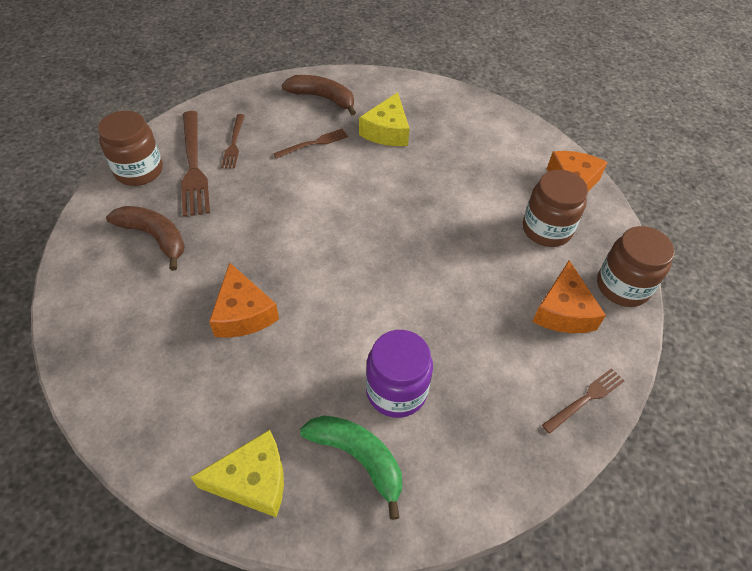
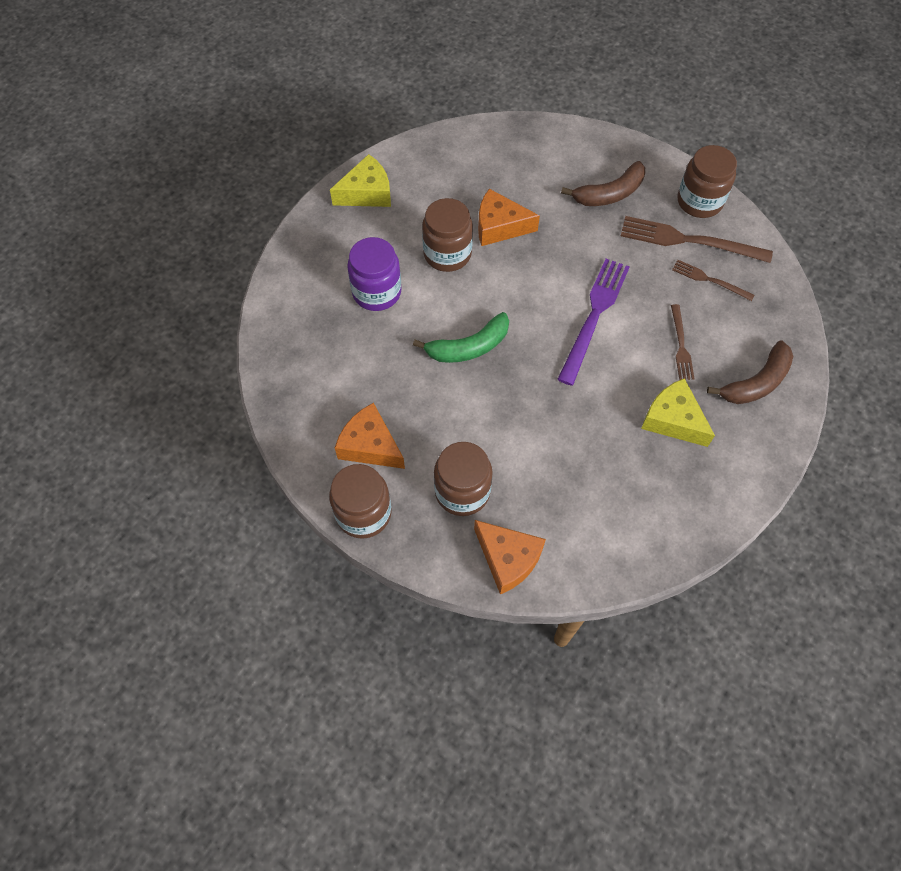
camera: 120 degrees right, 10 degrees up
yellow cheese [191,430,284,517] -> yellow cheese turned 135 degrees counterclockwise [330,154,391,207]
green banana [300,415,402,520] -> green banana moved to [413,312,509,363]
brown fork [542,368,624,434] -> none
none -> brown jar [422,198,473,272]
none -> purple fork [557,259,629,386]

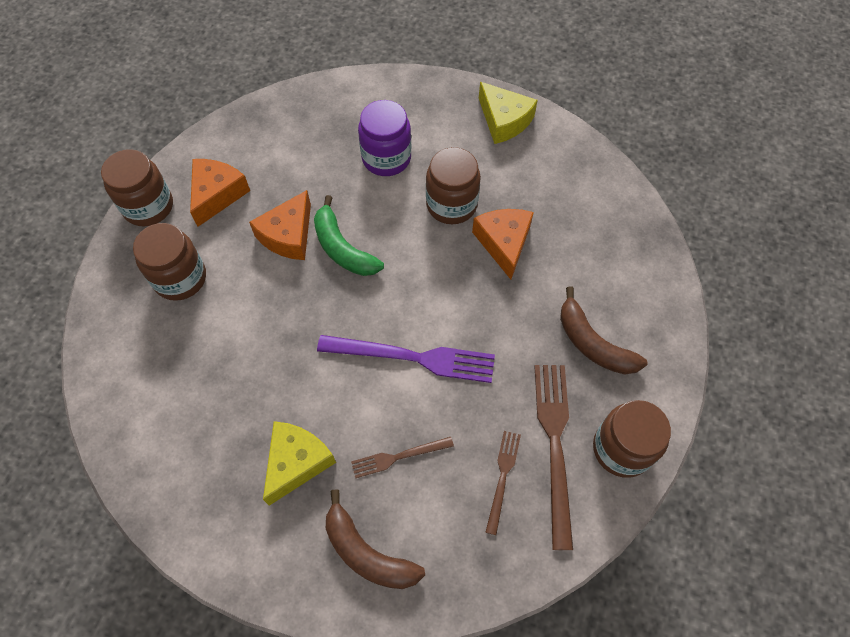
camera: 75 degrees right, 0 degrees up
orange cheese [474,520,546,595] -> orange cheese moved to [249,190,311,260]

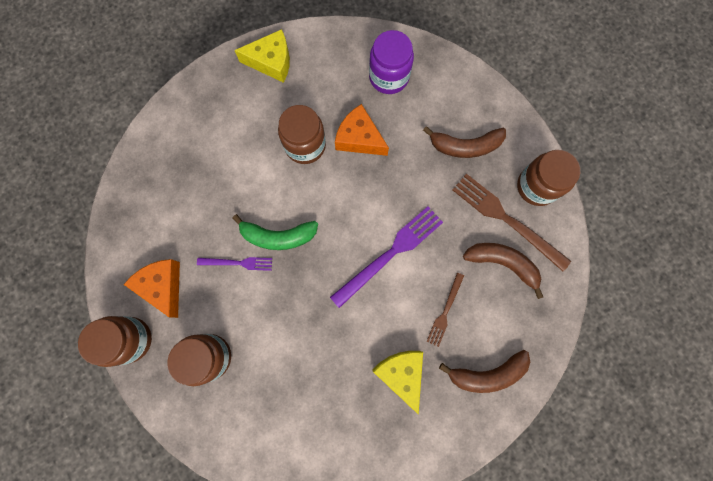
camera: 50 degrees left, 15 degrees up
orange cheese [249,190,311,260] -> purple fork [197,257,272,271]
purple jar [358,100,411,176] -> purple jar moved to [369,30,414,94]
brown fork [485,431,521,535] -> brown banana [463,243,543,299]

